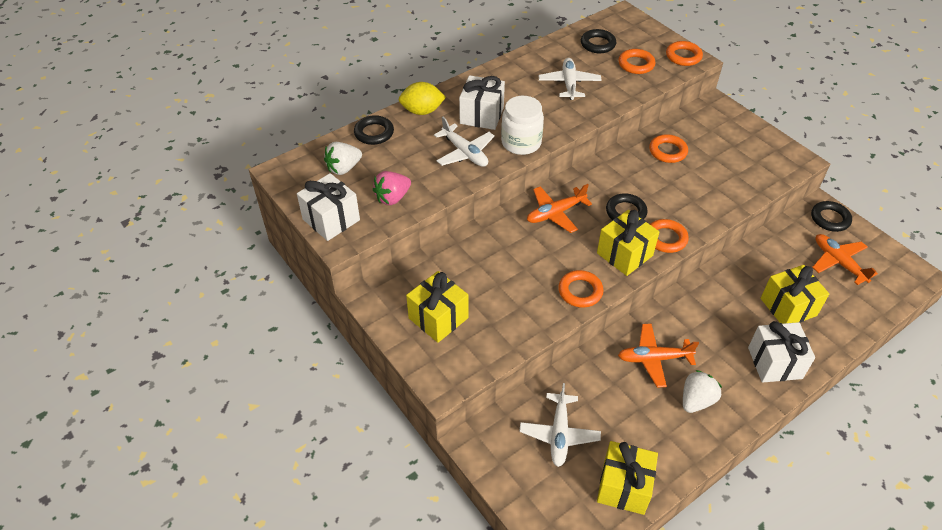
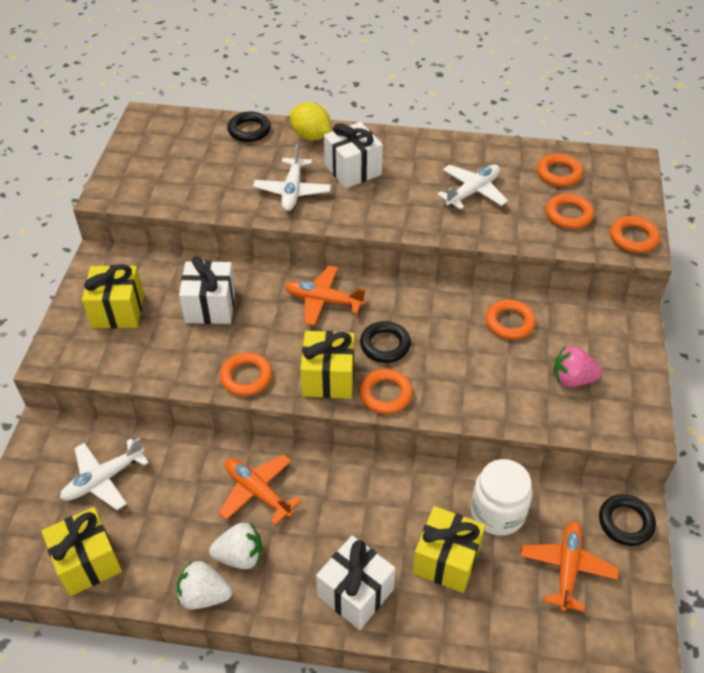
camera: 45 degrees right, 0 degrees up
white gift [297,173,360,241] -> white gift moved to [179,256,236,324]
white strawberry [324,142,362,175] -> white strawberry moved to [177,561,232,609]
pink strawberry [373,171,411,205] -> pink strawberry moved to [553,346,603,387]
white jar [501,96,544,155] -> white jar moved to [471,459,533,536]
black ring [581,29,617,53] -> orange ring [537,154,583,187]

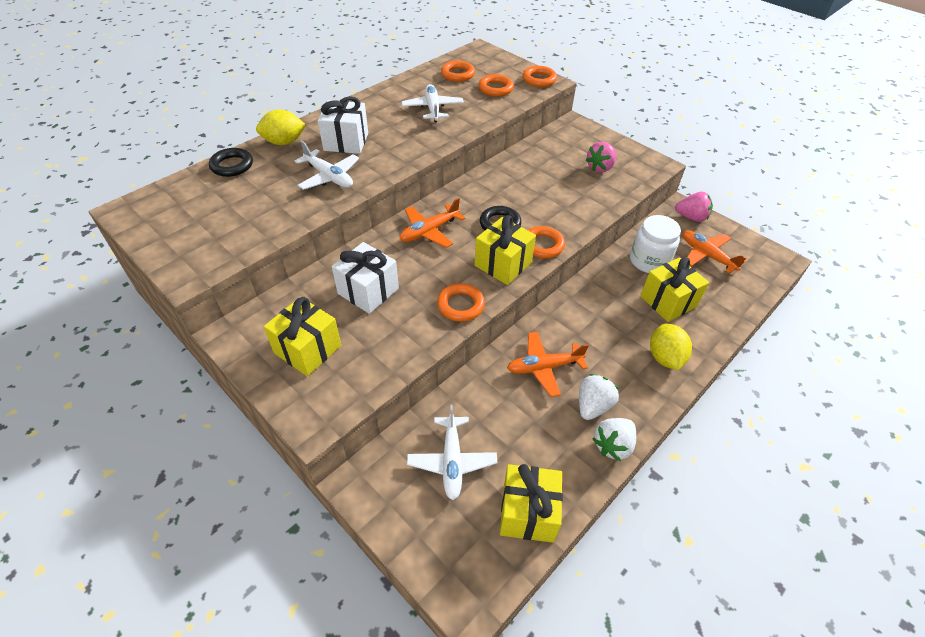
camera: 55 degrees left, 0 degrees up
white gift [316,536,396,630] -> yellow lemon [650,323,692,370]
orange ring [486,300,536,340] -> none
black ring [599,494,656,546] -> pink strawberry [675,192,713,222]

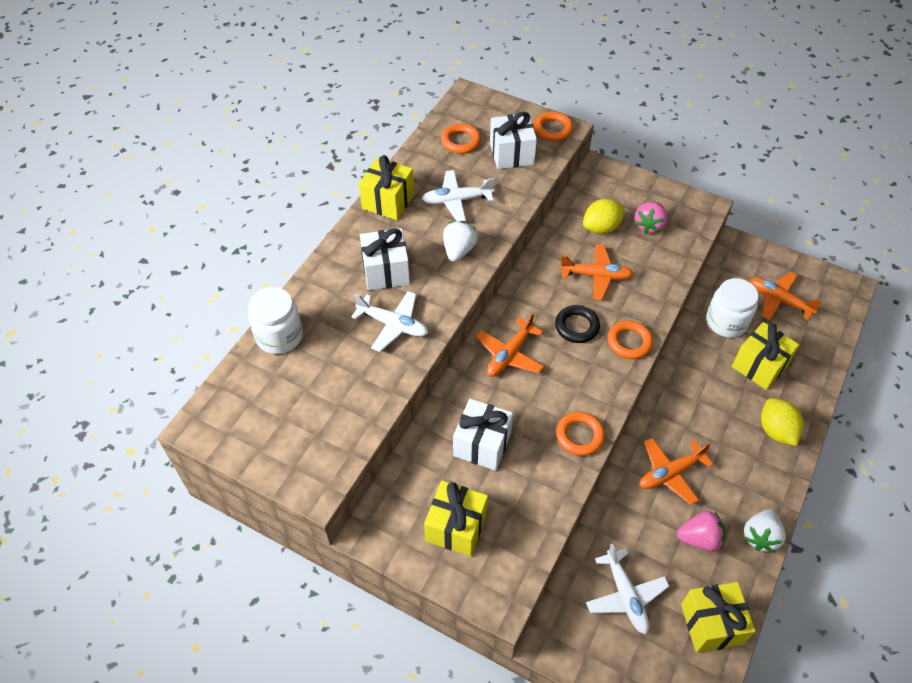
camera: 15 degrees left, 5 degrees up
black ring [209,148,253,177] -> white jar [248,287,303,354]
yellow lemon [256,109,306,145] -> yellow lemon moved to [583,199,625,234]
white plane [402,84,464,122] -> white plane turned 75 degrees counterclockwise [422,170,494,222]
yellow gift [475,215,536,285] -> yellow gift moved to [359,155,414,220]
orange ring [478,74,514,97] -> white gift [490,111,537,169]
white strawberry [579,374,619,420] -> white strawberry moved to [443,221,478,262]
pink strawberry [675,192,713,222] -> pink strawberry moved to [677,511,725,552]
none -> orange plane [560,244,634,300]

